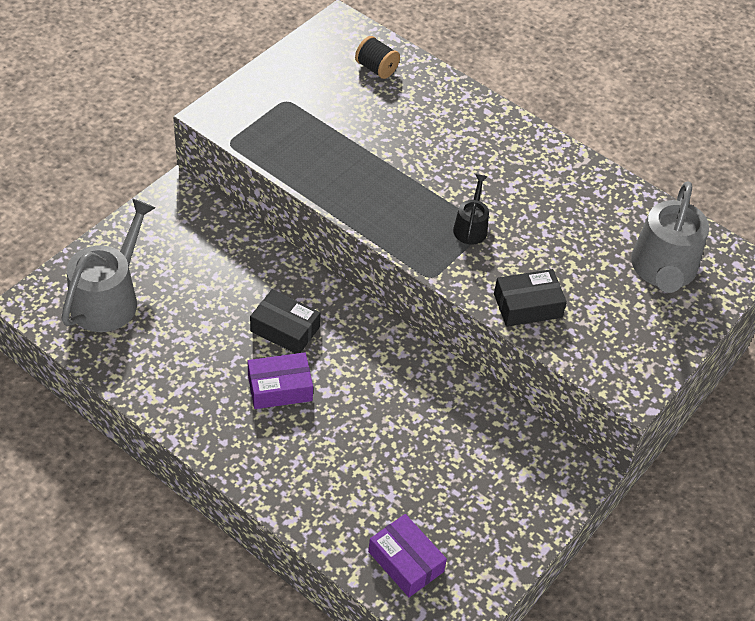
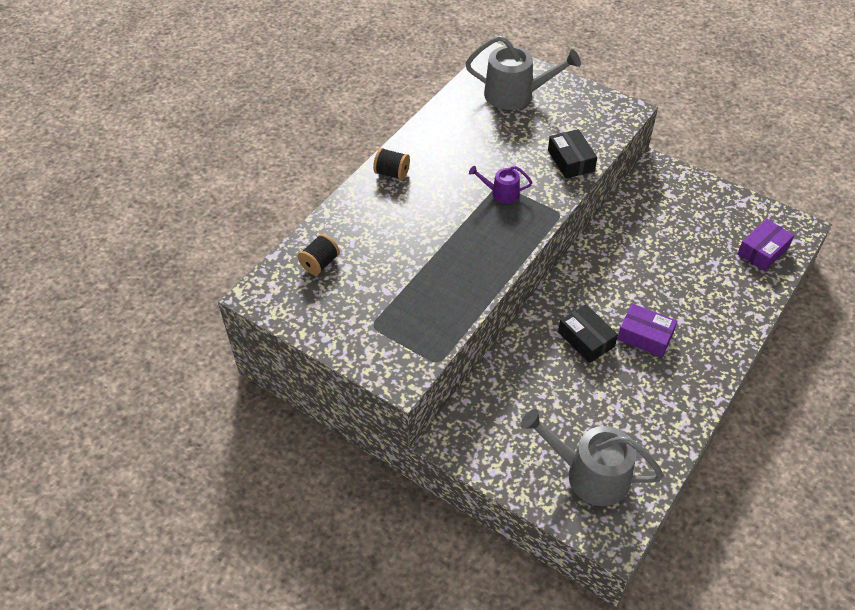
camera: 90 degrees left, 0 degrees up
purple box [248,352,313,409] -> purple box turned 45 degrees counterclockwise [617,304,677,357]
black box [250,289,321,354] -> black box turned 60 degrees counterclockwise [558,304,618,363]
black watering can [453,174,489,245] -> purple watering can [469,166,532,204]
none -> black spool [373,148,410,180]

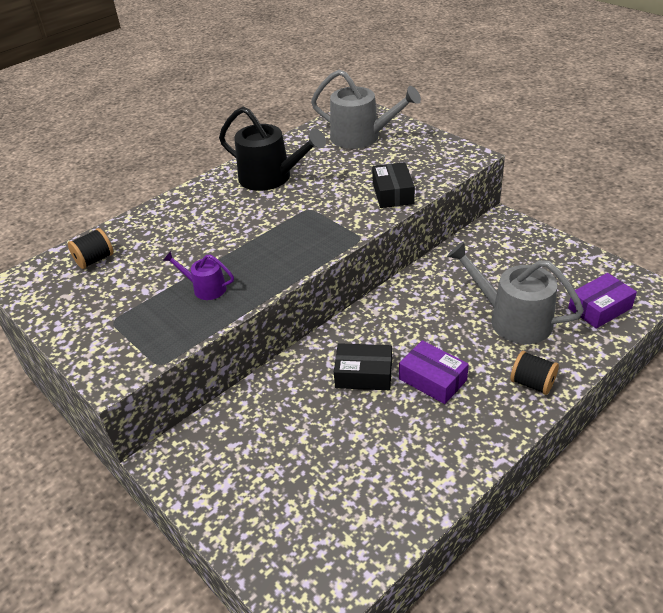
camera: 15 degrees right, 10 degrees down
black spool [373,148,410,180] -> black spool moved to [510,351,559,395]
purple watering can [469,166,532,204] -> purple watering can moved to [163,251,234,300]
grey watering can [521,409,664,506] -> grey watering can moved to [447,242,584,344]
black box [558,304,618,363] -> black box turned 60 degrees counterclockwise [334,343,392,390]
none -> black watering can [219,107,326,191]

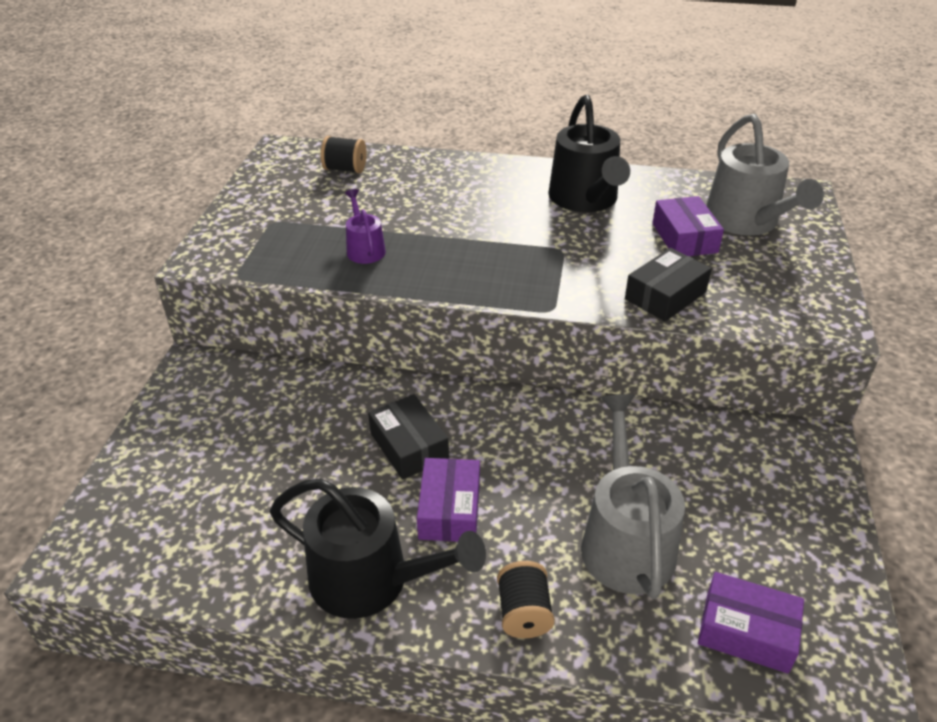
camera: 50 degrees right, 0 degrees up
none -> black watering can [270,478,486,619]
none -> purple box [652,196,724,256]

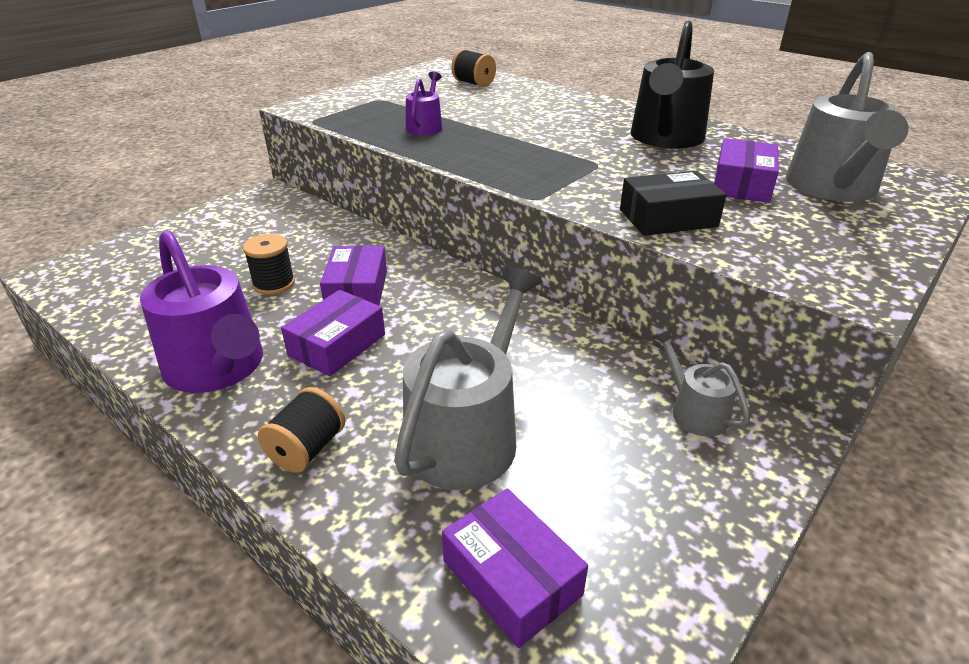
camera: 30 degrees right, 5 degrees down
black watering can [270,478,486,619] -> purple watering can [140,230,263,393]
black box [368,394,449,480] -> purple box [320,245,387,305]
none -> black spool [243,234,295,295]
none -> grey watering can [653,329,750,437]

